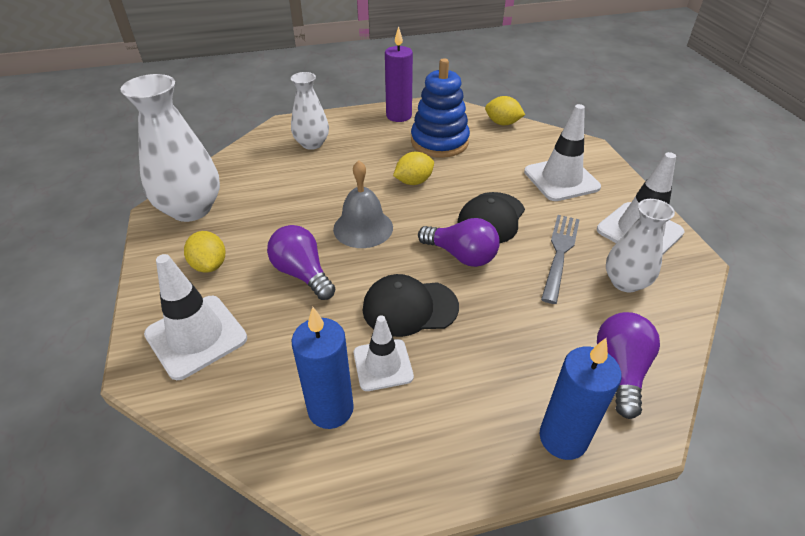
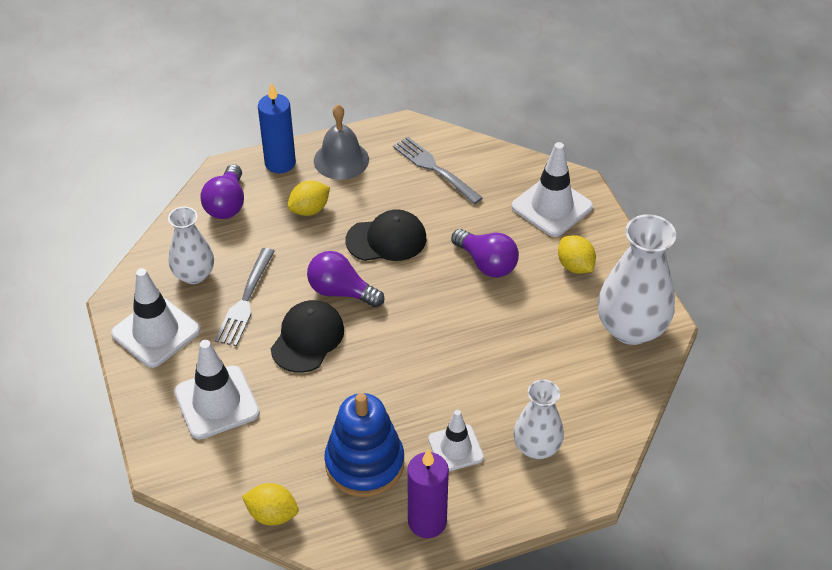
camera: 175 degrees right, 5 degrees up
blue candle [292,307,354,429] -> grey fork [393,137,483,204]
grey bell [333,160,393,248] -> grey bell moved to [314,104,369,180]
white traffic cone [354,315,414,391] -> white traffic cone moved to [428,410,484,471]
yellow lemon [393,152,434,185] -> yellow lemon moved to [288,181,330,216]

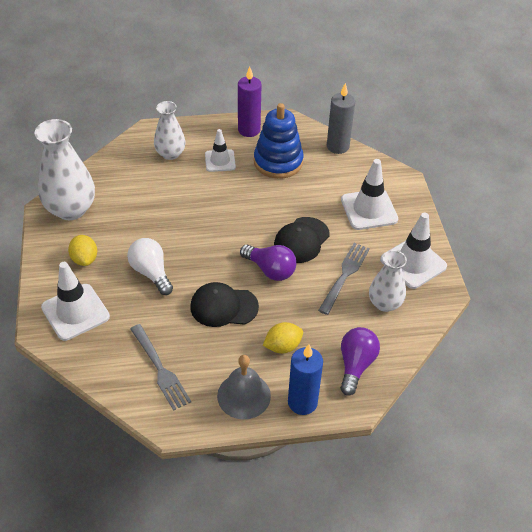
camera: 170 degrees left, 0 degrees up
yellow lemon [242,483,299,526] -> grey candle [327,83,355,154]
purple light bulb [451,229,519,277] -> white light bulb [127,238,173,295]

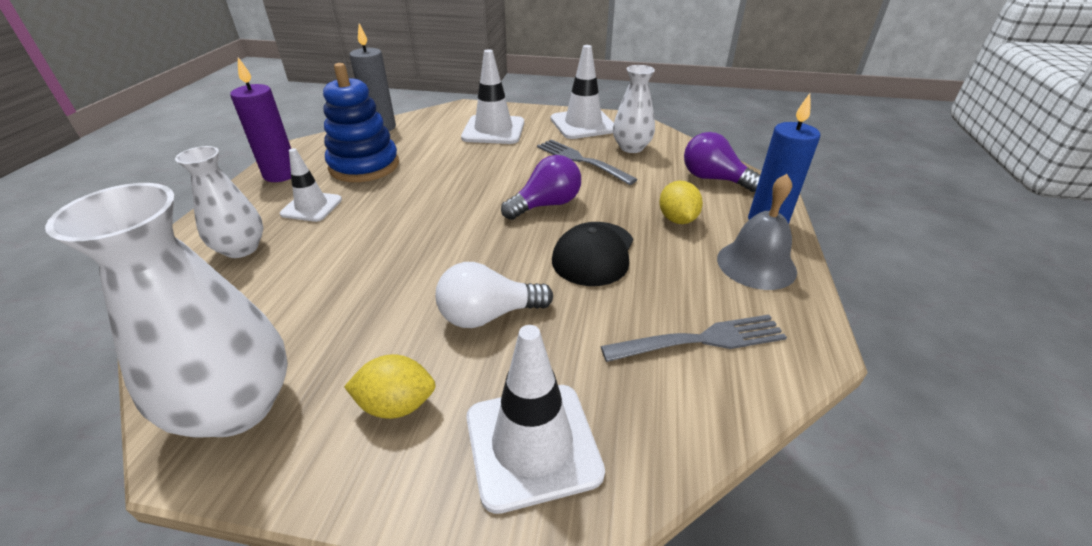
camera: 70 degrees left, 10 degrees down
black cap [274,217,330,263] -> none

